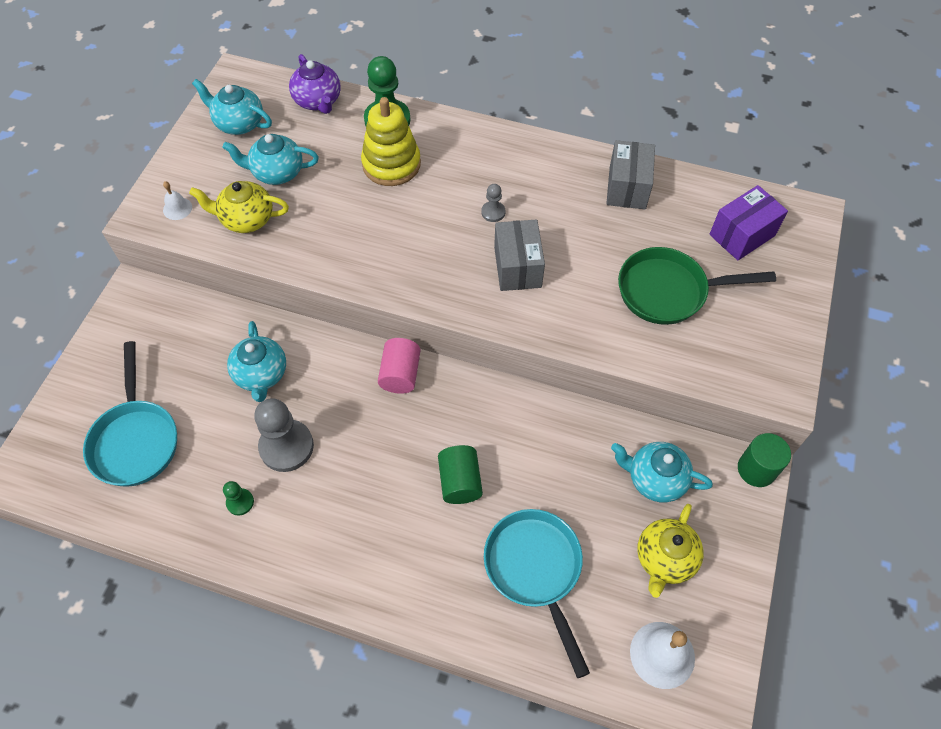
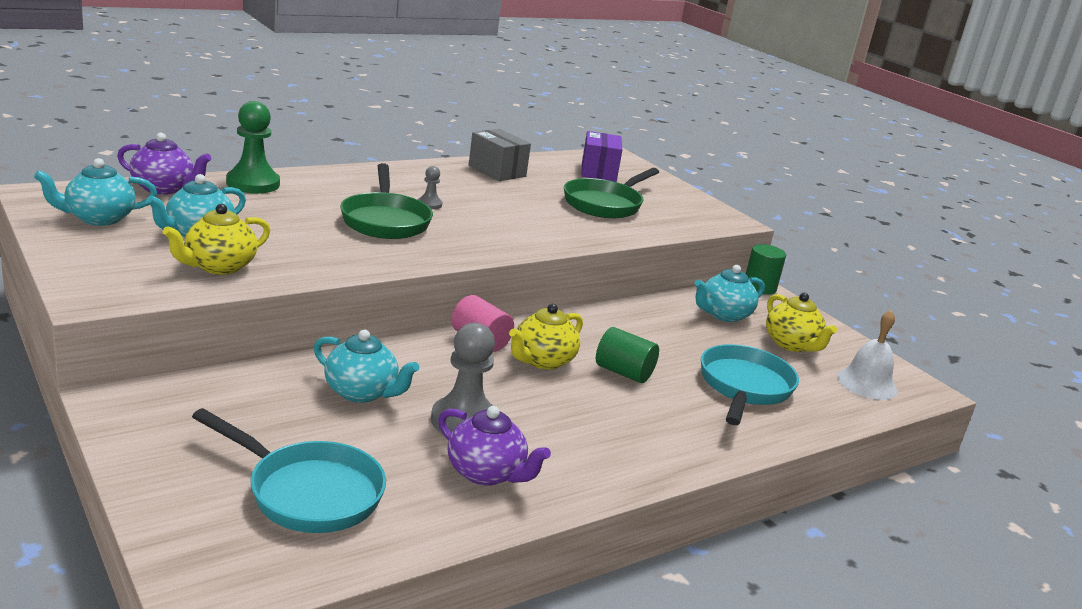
camera: 55 degrees left, 35 degrees down
white bell [163,181,192,220] -> none
green pawn [223,481,254,516] -> purple teapot [438,406,551,486]
yellow stacking toy [361,97,421,186] -> none
turquoise pan [484,509,590,678] -> turquoise pan turned 90 degrees clockwise [701,344,799,425]
grey box [494,219,545,291] -> none
none -> green pan [340,163,433,239]
none -> yellow teapot [509,303,583,370]

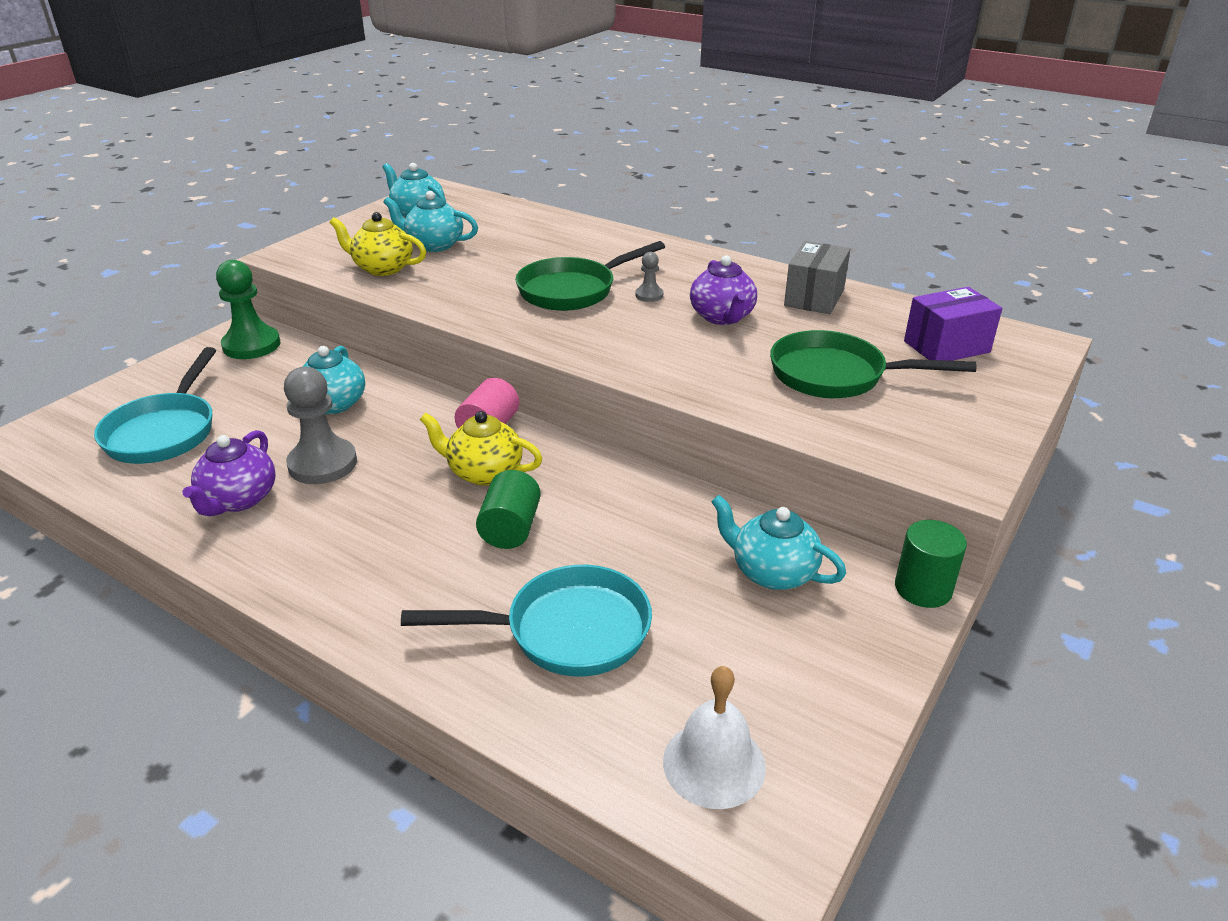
camera: 70 degrees right, 10 degrees up
purple teapot [117,133,211,195] -> purple teapot moved to [690,255,757,325]
green pawn [226,101,280,193] -> green pawn moved to [216,260,280,359]
yellow teapot [766,293,837,352] -> none

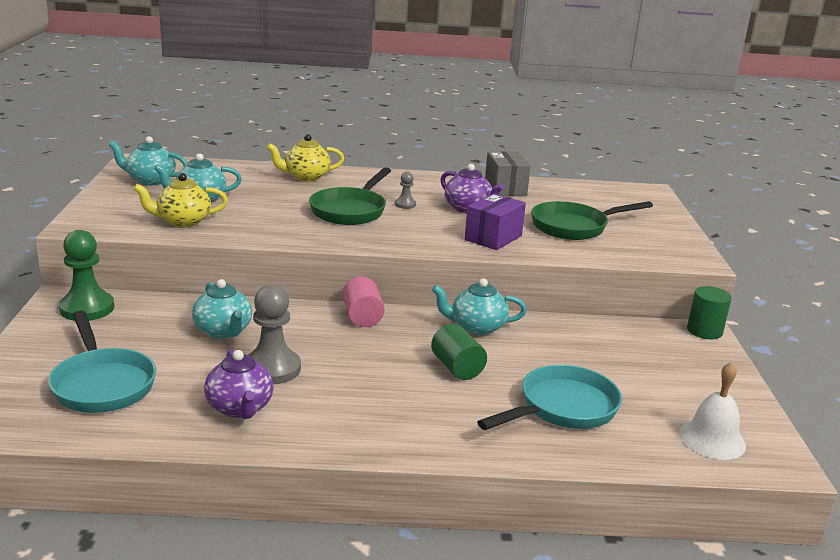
camera: 35 degrees left, 10 degrees down
yellow teapot [420,411,543,486] -> yellow teapot moved to [267,134,344,181]
turquoise teapot [711,495,846,590] -> turquoise teapot moved to [432,278,527,335]
purple box [904,287,1002,361] -> purple box moved to [465,193,526,250]

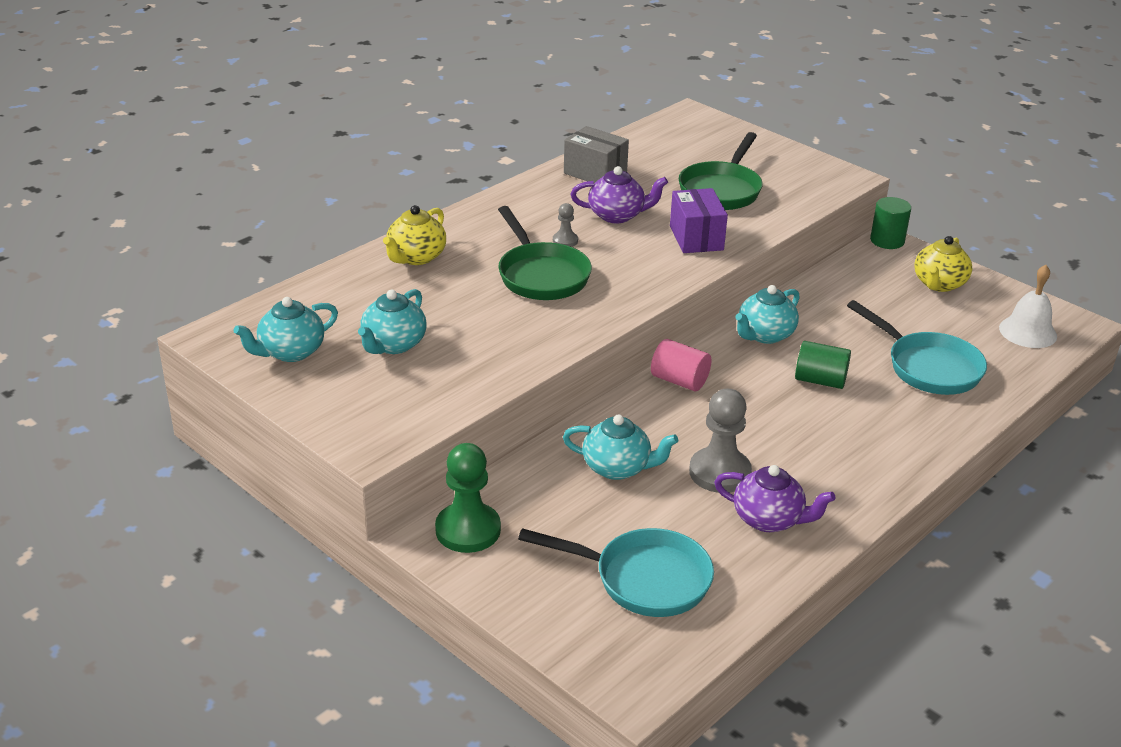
camera: 45 degrees left, 10 degrees up
yellow teapot [134,173,228,227] -> yellow teapot moved to [914,236,972,292]
turquoise pan [477,365,622,430] -> turquoise pan turned 135 degrees clockwise [847,300,987,395]

